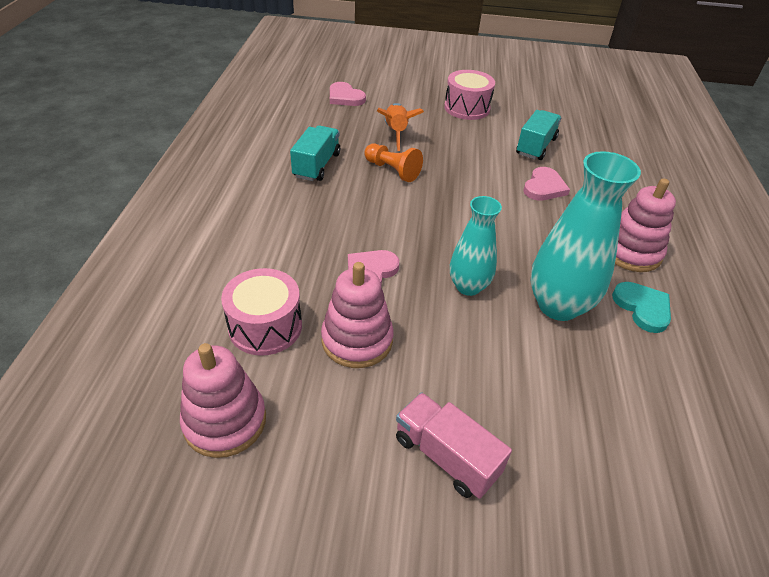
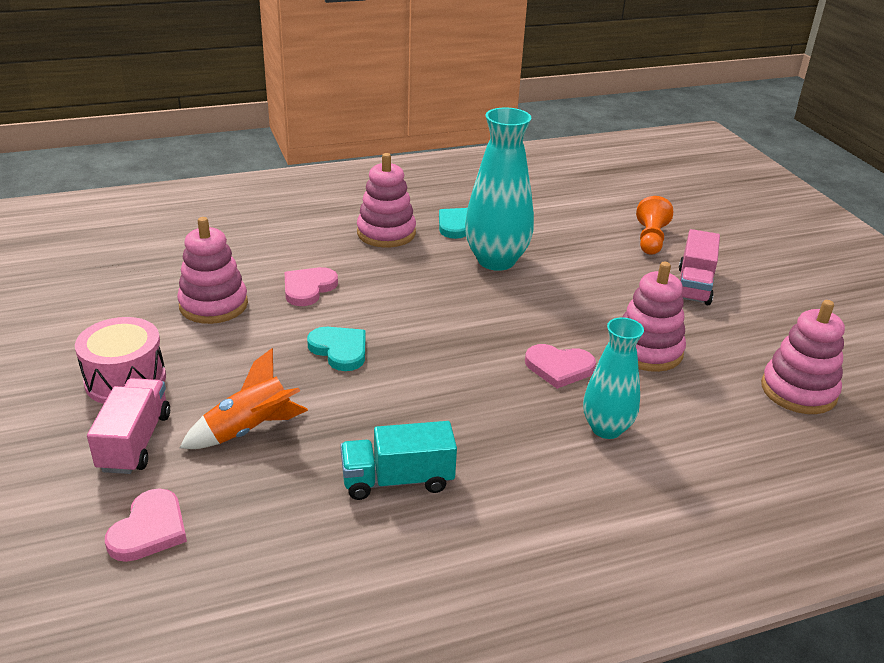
camera: 115 degrees left, 10 degrees down
pink drum [221,268,302,356] -> none
orange pawn [364,144,423,182] -> orange pawn moved to [636,196,673,255]
turquoise vase [450,196,502,296] -> turquoise vase moved to [583,317,644,439]
turquoise truck [516,110,561,160] -> pink stacking toy [177,217,248,324]
pink heart [523,167,570,201] -> pink heart turned 60 degrees counterclockwise [285,267,338,306]
none -> pink truck [87,378,170,474]
none -> turquoise heart [307,327,366,371]

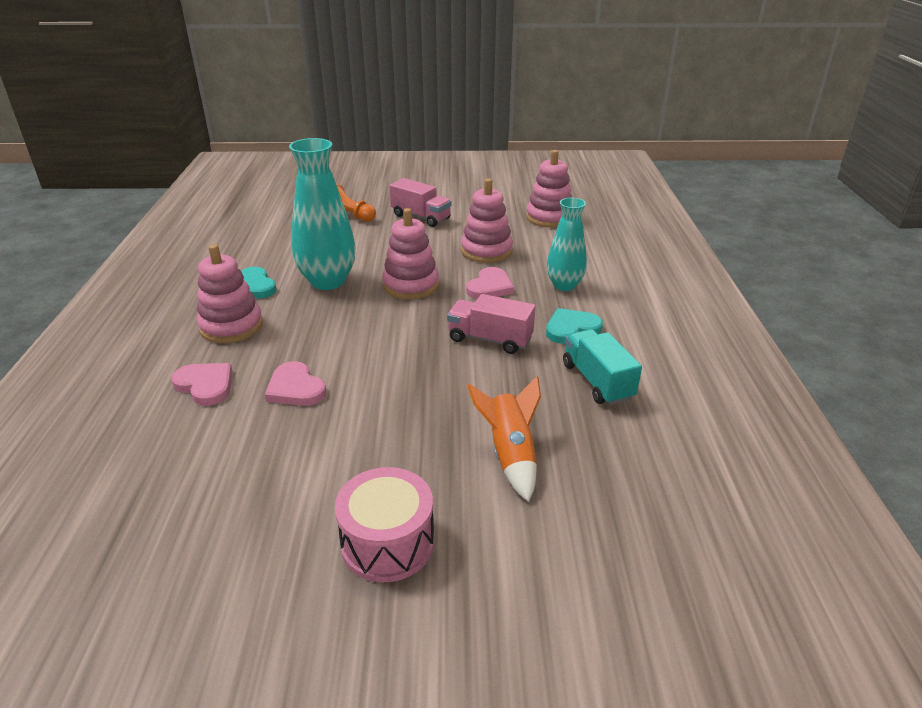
camera: 70 degrees left, 0 degrees up
pink truck [87,378,170,474] -> pink truck moved to [447,294,535,354]
pink heart [105,488,187,562] -> pink heart moved to [171,363,232,406]
pink stacking toy [177,217,248,324] -> pink stacking toy moved to [382,208,439,299]
turquoise heart [307,327,366,371] -> turquoise heart moved to [546,308,603,344]
turquoise truck [340,421,457,500] -> turquoise truck turned 150 degrees clockwise [563,329,642,405]

